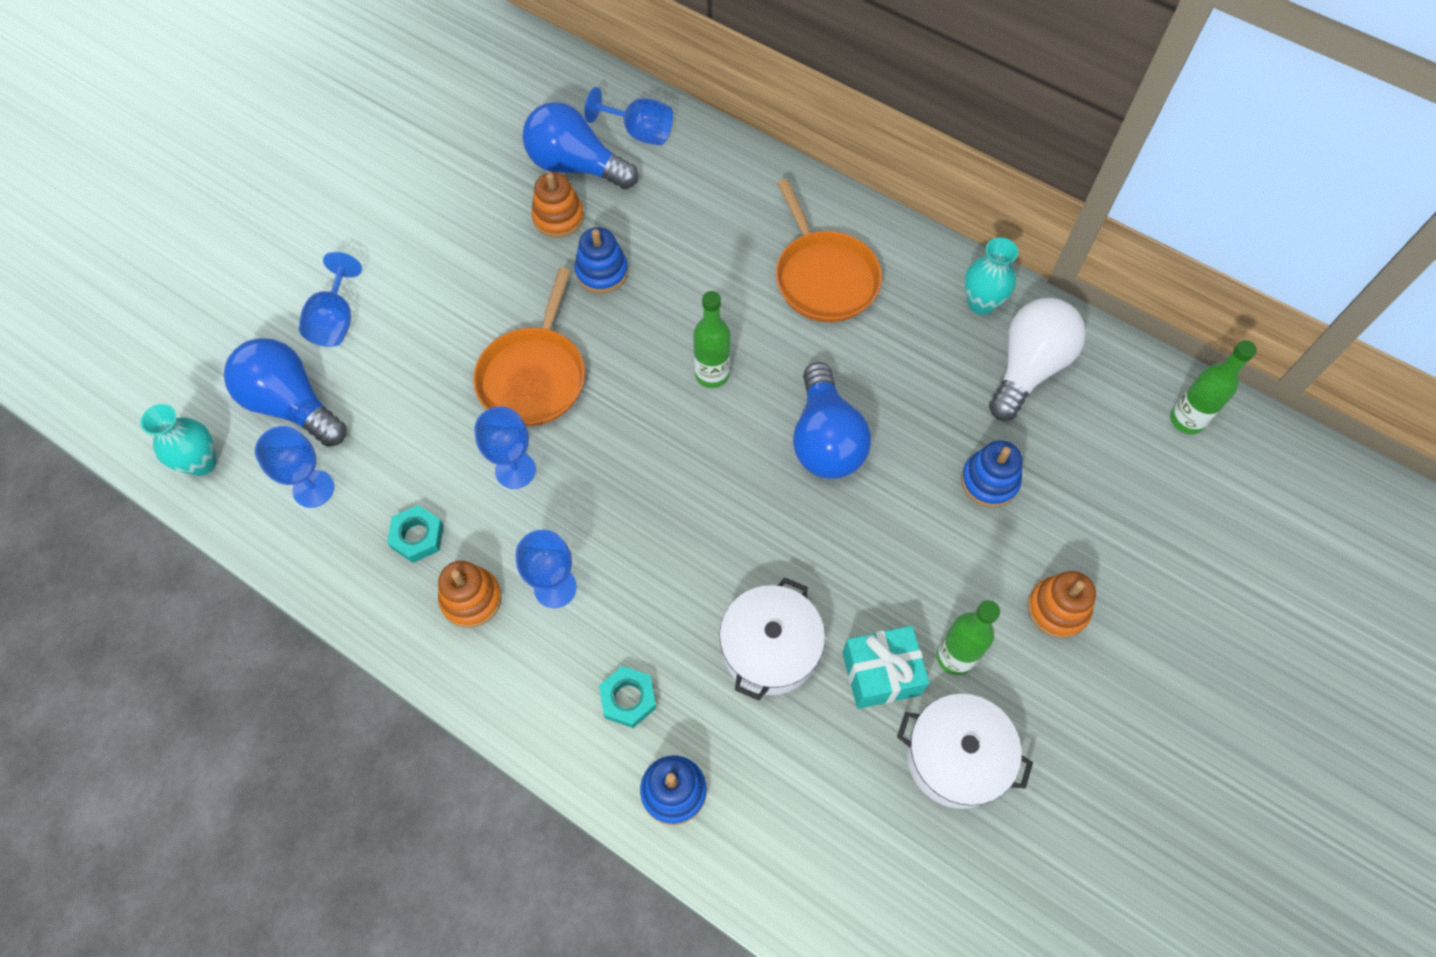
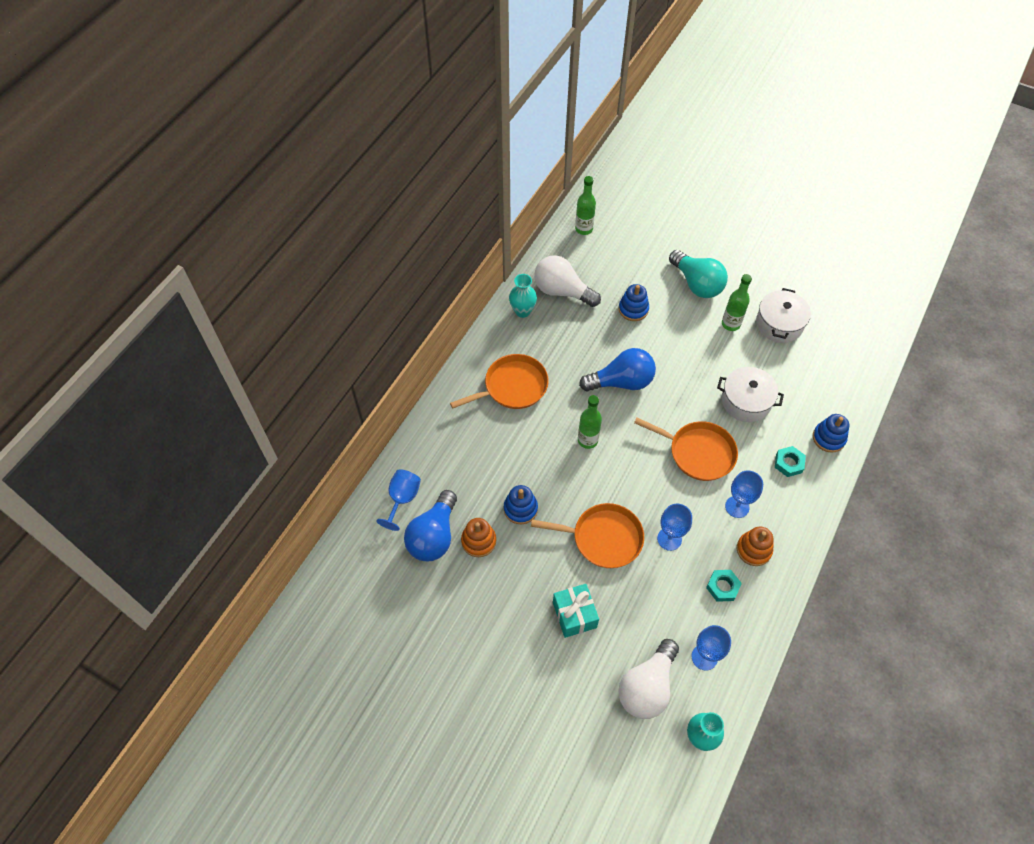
camera: 95 degrees left, 5 degrees down
blue light bulb [224,338,347,447] -> white light bulb [618,639,679,719]
blue goblet [299,252,362,347] -> none
turquoise gift [842,626,930,709] -> turquoise gift moved to [553,584,599,638]
orange stacking toy [1028,571,1096,638] -> turquoise light bulb [669,250,728,298]
none -> orange pan [634,418,738,481]

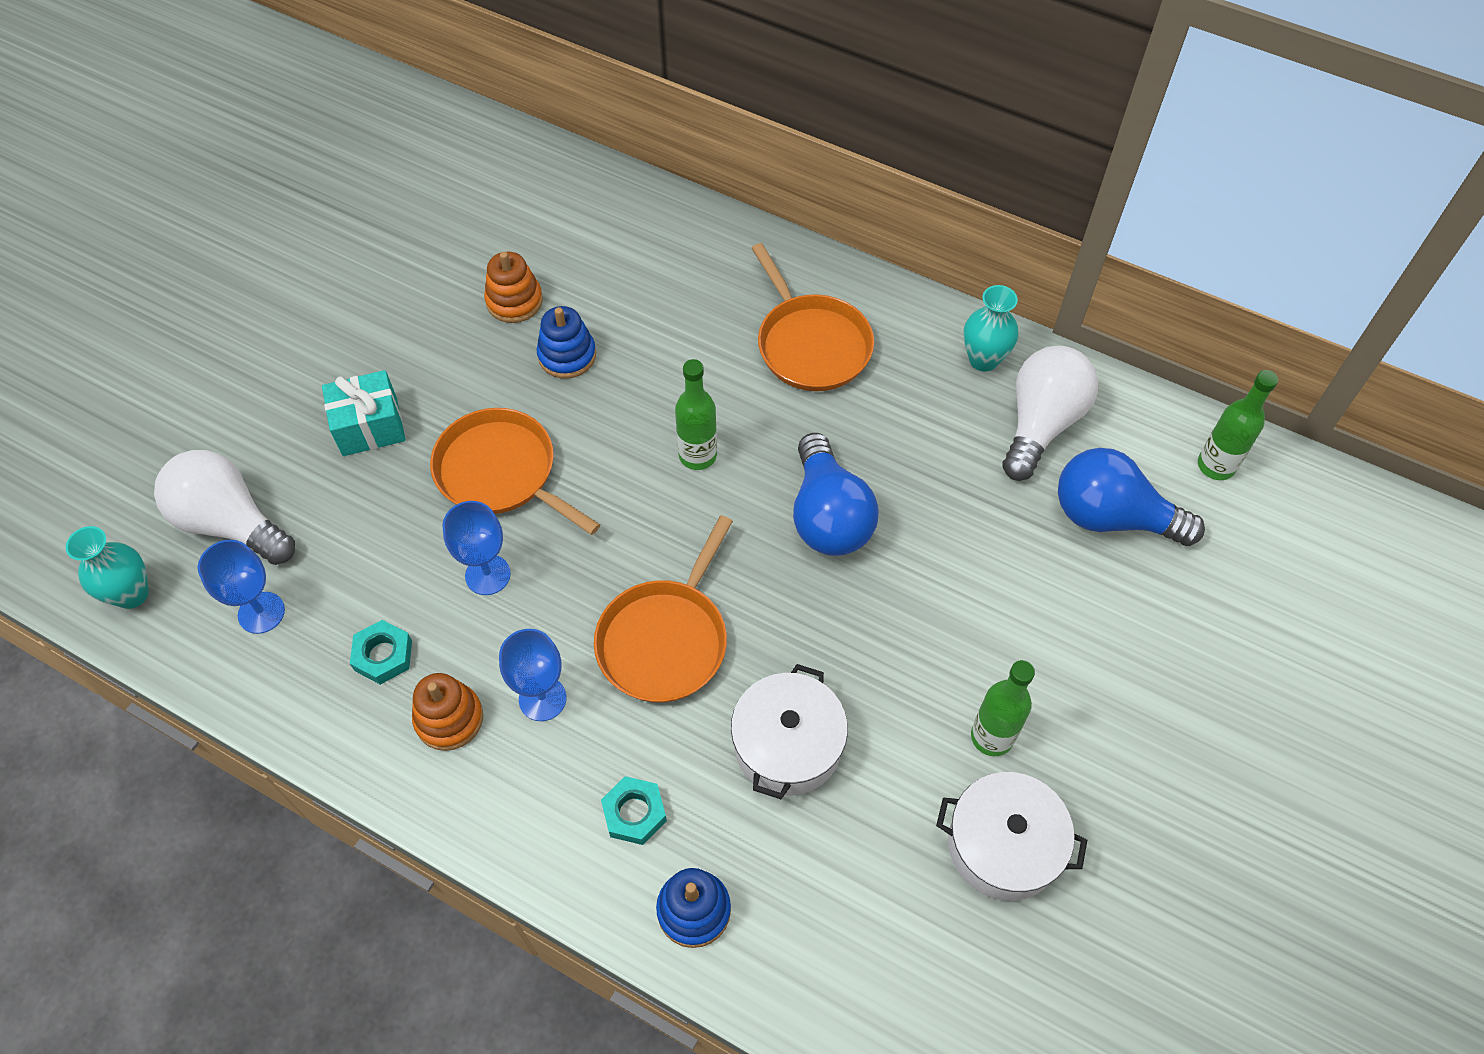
camera: 90 degrees right, 0 degrees up
blue goblet [376,469,421,531] -> none
blue light bulb [404,490,457,561] -> blue light bulb moved to [1058,448,1205,546]
orange pan [531,503,644,568] -> orange pan turned 120 degrees clockwise [430,408,600,535]
blue stacking toy [619,284,649,321] -> none
turquoise light bulb [669,250,728,298] -> none

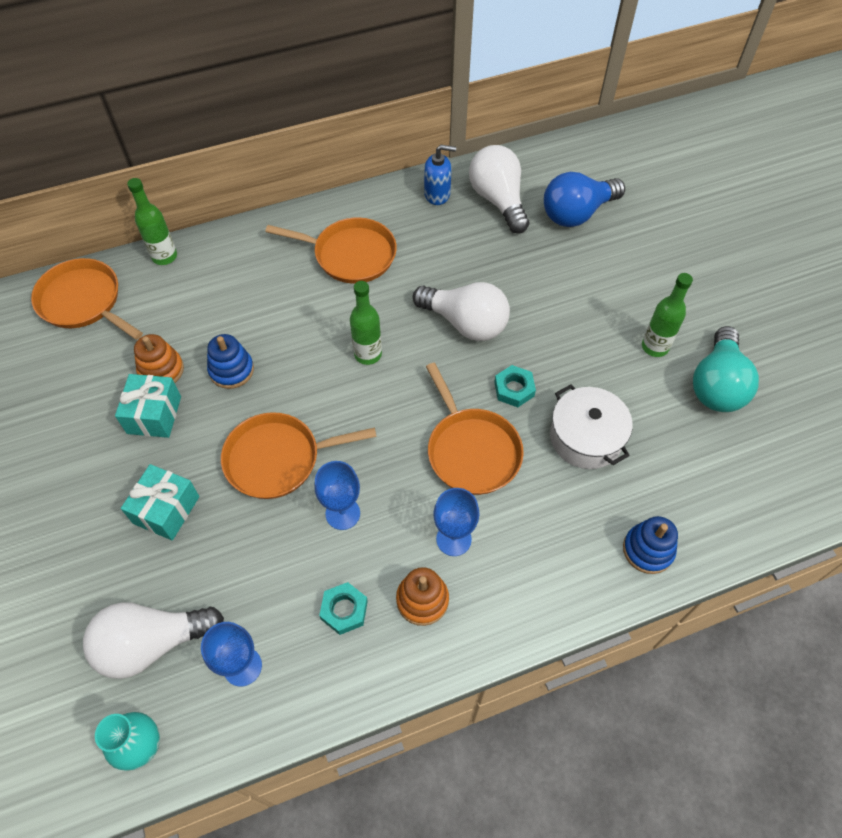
camera: 50 degrees left, 0 degrees up
turquoise nut [601,776,667,845] -> turquoise nut moved to [494,365,536,407]
blue light bulb [793,433,879,556] -> white light bulb [413,282,510,341]
white pot [936,772,1087,901] -> turquoise light bulb [693,326,759,412]
turquoise vase [963,285,1018,372] -> blue soap dispenser [424,145,456,205]
green bottle [1198,370,1278,480] -> green bottle moved to [127,178,177,265]
none -> orange pan [31,258,143,340]
none -> turquoise gift [115,374,181,438]

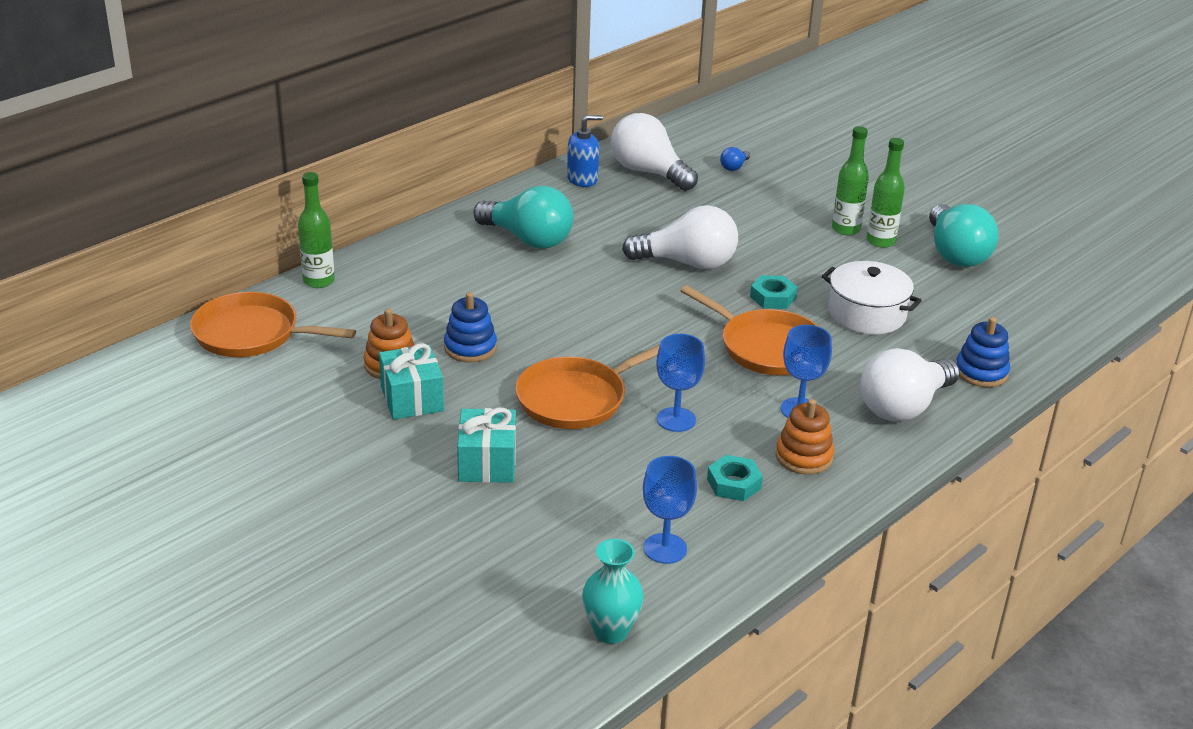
camera: 25 degrees left, 25 degrees down
white light bulb [83,602,224,679] -> white light bulb moved to [860,348,960,422]
orange pan [265,218,397,284] -> turquoise light bulb [474,186,574,249]
green bottle [350,281,382,365] -> green bottle moved to [832,126,869,235]
blue light bulb [544,172,625,227] -> blue light bulb [720,147,750,171], size x0.42

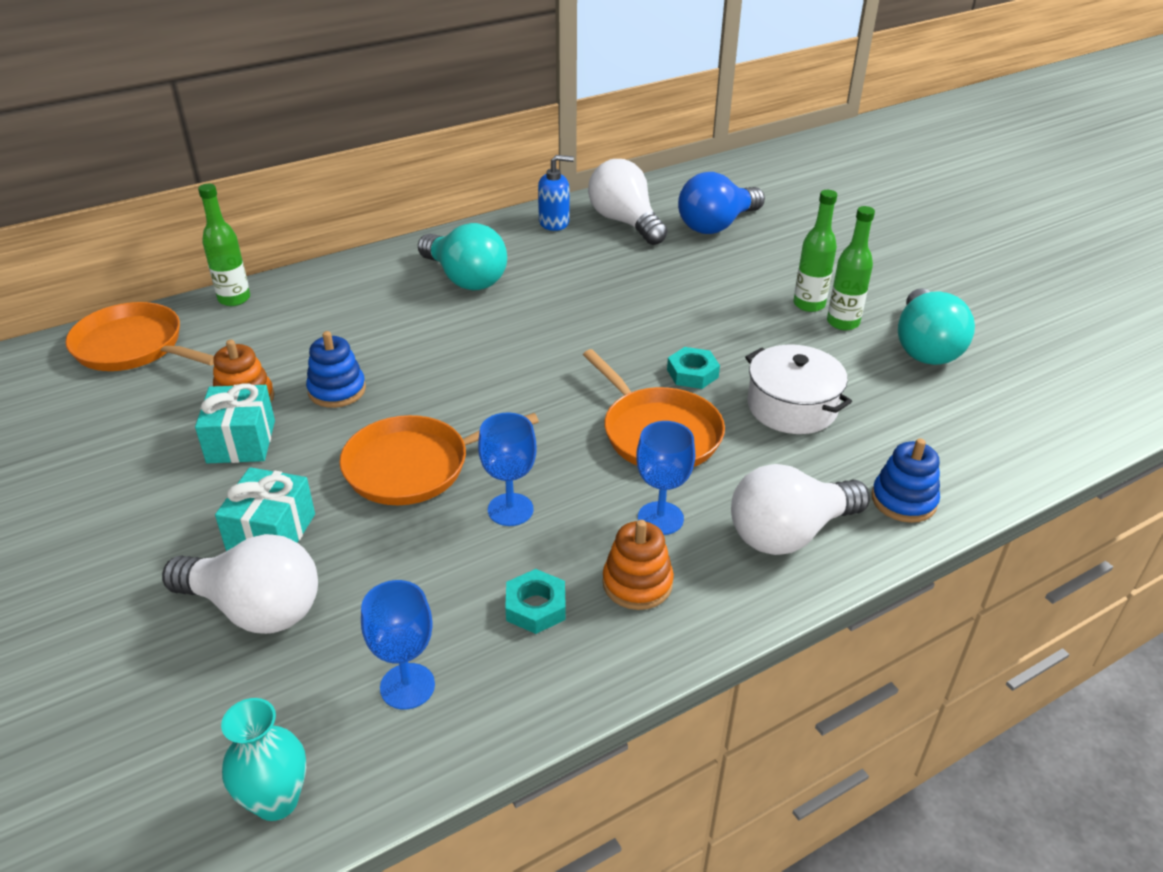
camera: 15 degrees right, 5 degrees up
white light bulb [622,205,738,269] -> white light bulb moved to [162,534,318,634]
blue light bulb [720,147,750,171] -> blue light bulb [678,172,765,234], size x2.39

